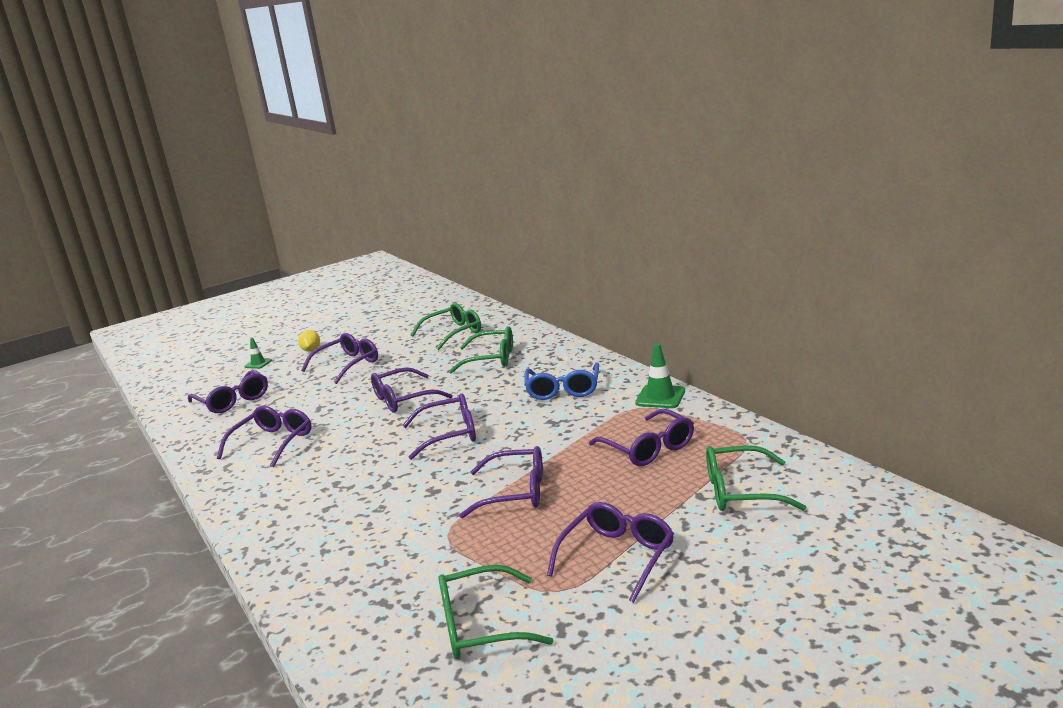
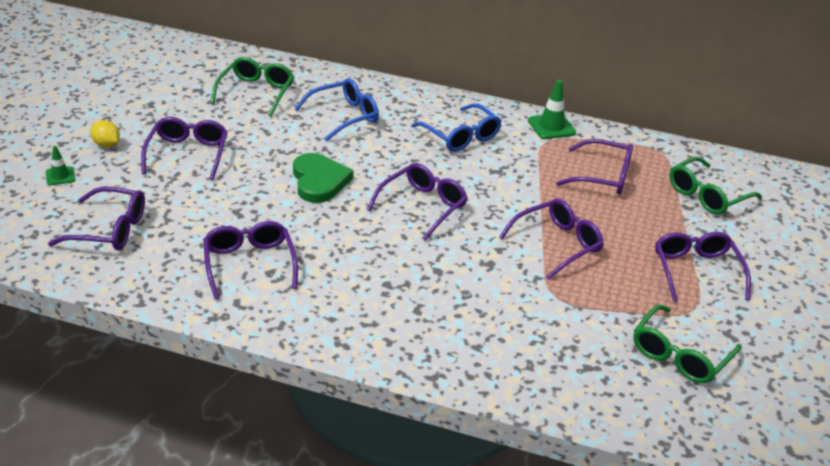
camera: 45 degrees left, 15 degrees up
purple glasses [371,367,453,413] -> green heart [293,153,353,203]
green glasses [449,326,513,373] -> blue glasses [294,78,379,141]

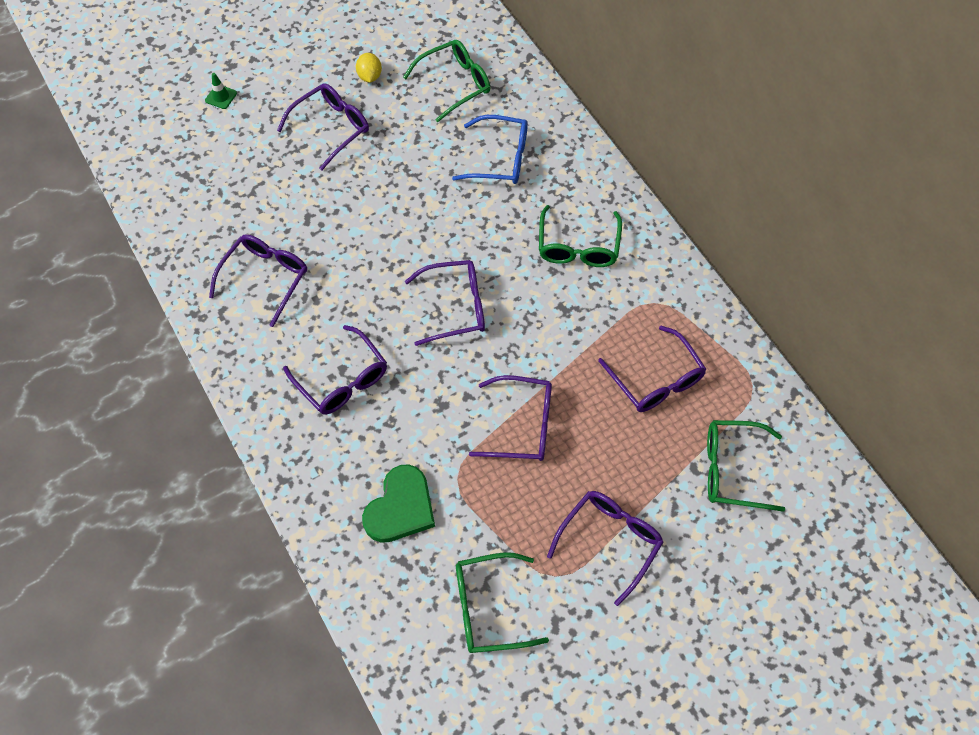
camera: 45 degrees right, 25 degrees up
purple glasses [48,187,145,250] -> purple glasses moved to [283,325,387,415]
yellow lemon [90,120,120,147] -> yellow lemon moved to [356,53,382,83]
green heart [293,153,353,203] -> green heart moved to [362,464,435,543]
blue glasses [411,103,502,152] -> green glasses [539,205,622,267]
green traffic cone [528,80,576,139] -> none

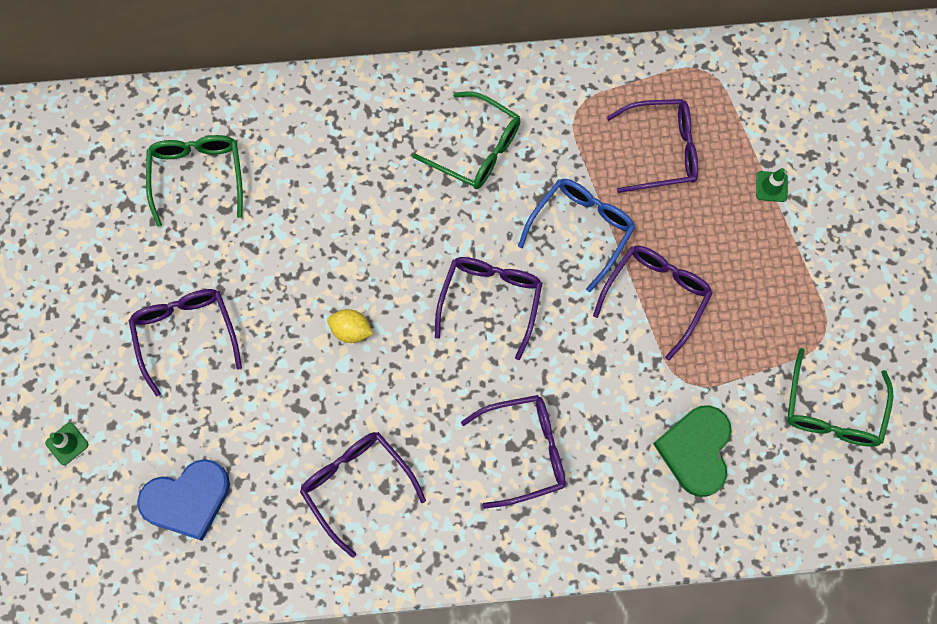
camera: 65 degrees left, 10 degrees up
yellow lemon [356,53,382,83] -> yellow lemon moved to [327,309,373,343]
green heart [362,464,435,543] -> green heart turned 135 degrees counterclockwise [653,405,732,497]
blue glasses [452,115,528,184] -> blue glasses moved to [518,179,635,292]
purple glasses [547,491,663,606] -> none
green glasses [707,420,785,512] -> none
none -> blue heart [137,459,230,541]
none -> green traffic cone [756,168,788,202]

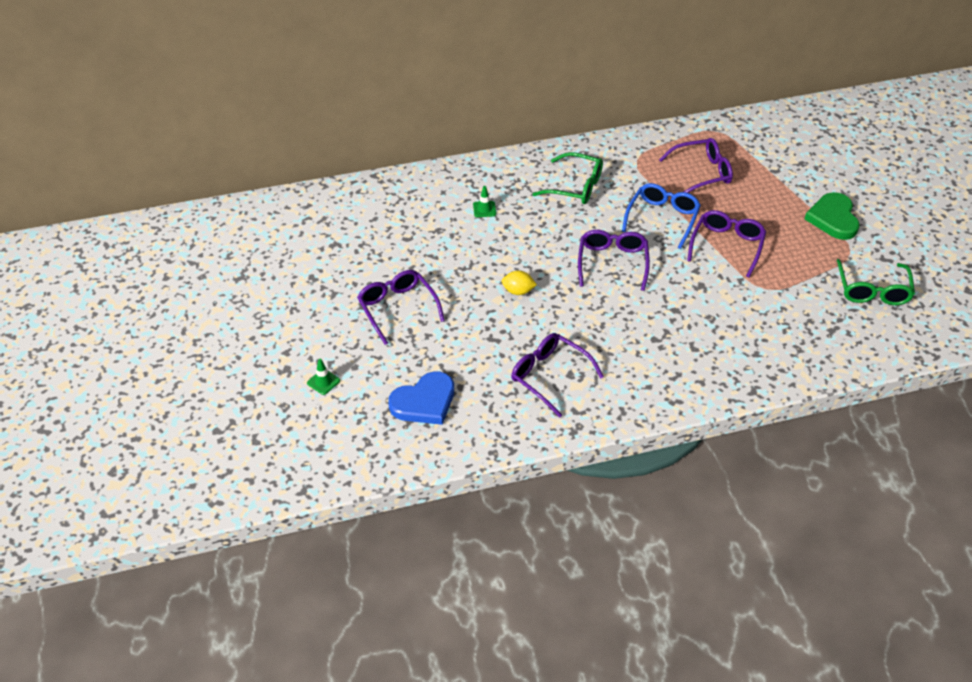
camera: 10 degrees left, 25 degrees down
green glasses [146,135,243,227] -> none
purple glasses [461,395,566,509] -> none
green heart [653,405,732,497] -> green heart moved to [805,192,860,240]
green traffic cone [756,168,788,202] -> green traffic cone moved to [473,186,496,217]

